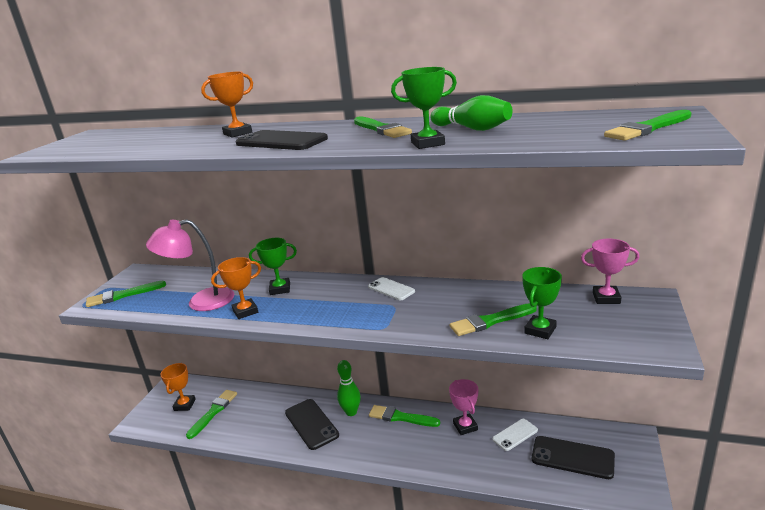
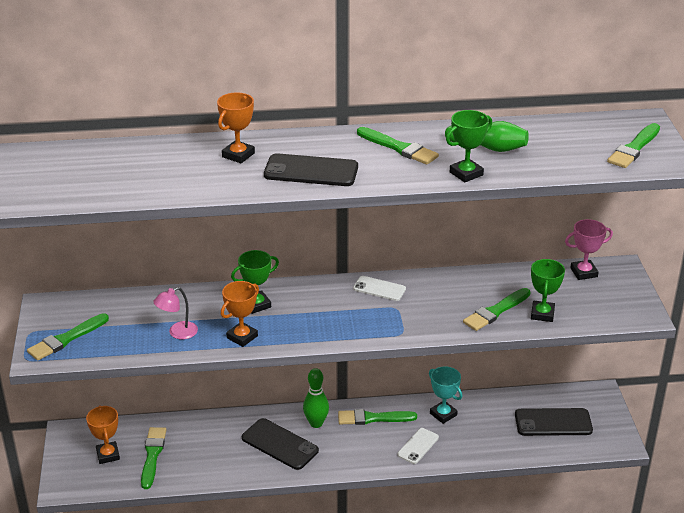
camera: 25 degrees left, 10 degrees up
pink lamp [146,219,234,311] -> pink lamp [153,287,198,339], size x0.56
pink trophy [449,379,478,435] -> turquoise trophy [429,366,462,424]
white phone [492,419,538,451] -> white phone moved to [397,428,439,464]

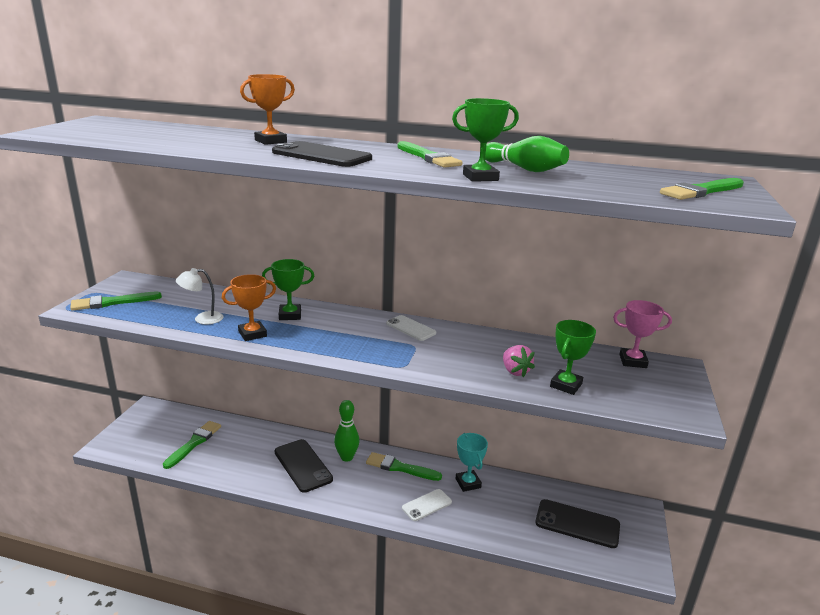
camera: 20 degrees right, 10 degrees down
orange trophy [86,405,120,464] -> none
pink lamp [153,287,198,339] -> white lamp [176,268,224,325]
green brush [463,288,531,331] -> pink strawberry [503,345,535,377]

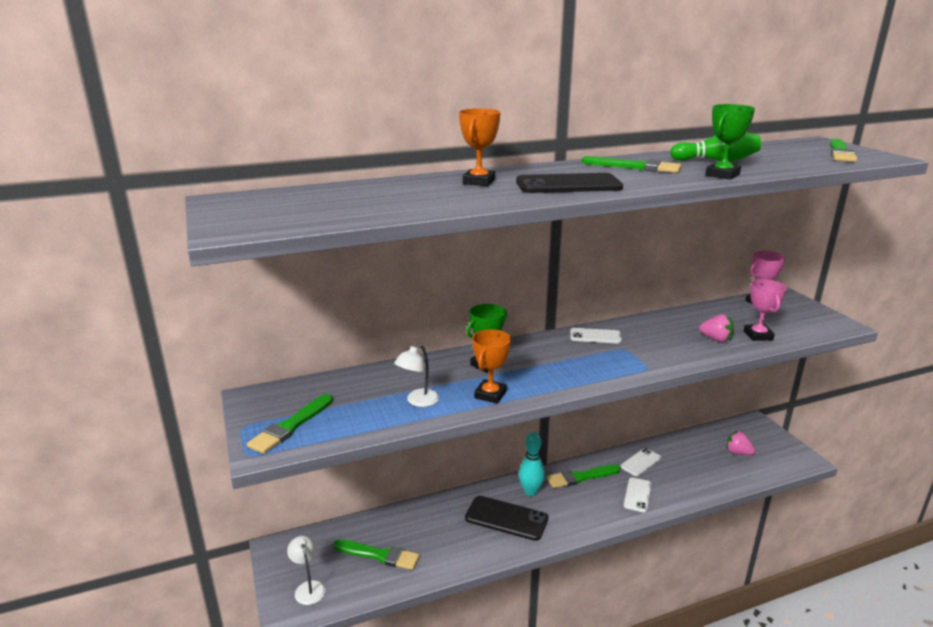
camera: 35 degrees left, 0 degrees up
green brush [163,421,221,469] -> green brush turned 120 degrees clockwise [333,540,420,570]
green bowling pin [334,400,359,462] -> turquoise bowling pin [519,432,545,496]
turquoise trophy [456,433,488,492] -> white phone [621,448,661,476]
black phone [535,499,620,548] -> pink strawberry [726,431,756,455]
green trophy [550,320,596,395] -> pink trophy [744,279,787,341]
none -> white lamp [287,535,326,605]

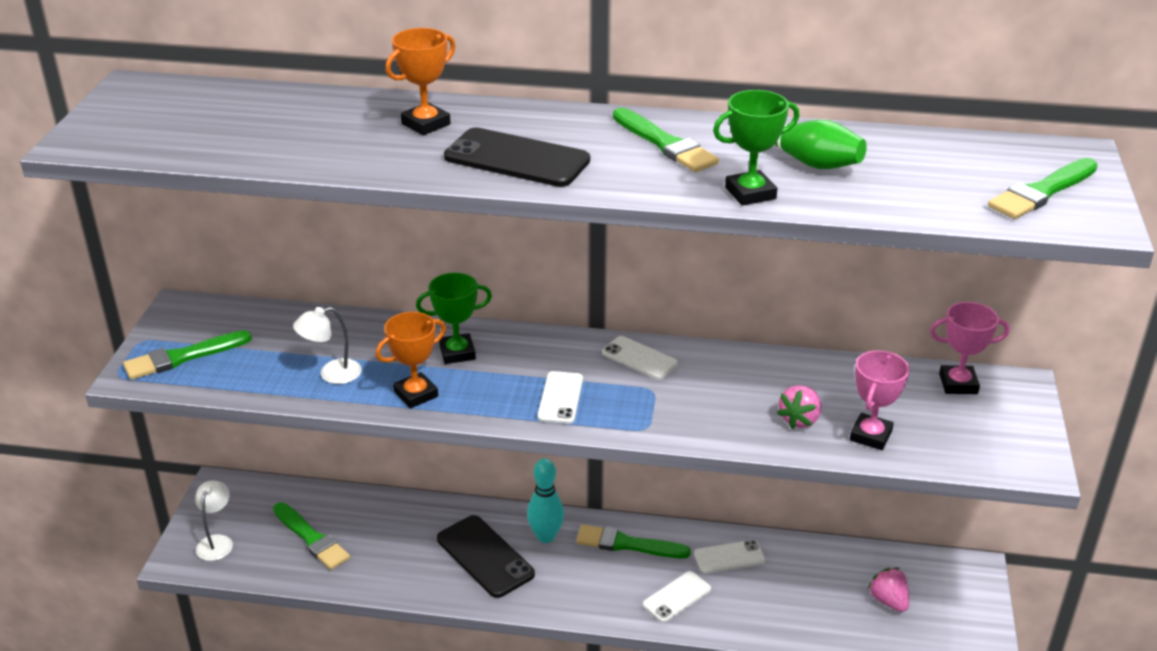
camera: 30 degrees right, 10 degrees up
pink strawberry [699,314,734,342] -> pink strawberry turned 60 degrees clockwise [777,385,821,429]
none -> white phone [537,371,583,424]

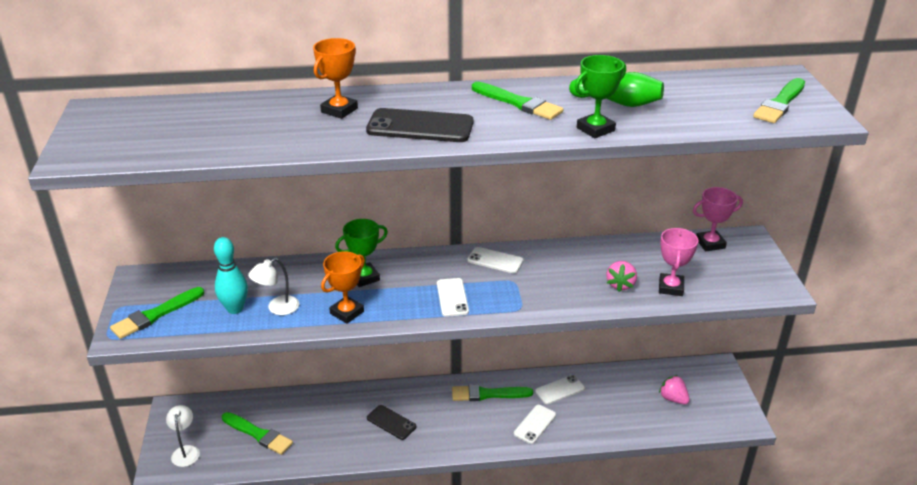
camera: 15 degrees left, 0 degrees up
black phone [437,515,535,598] -> black phone [367,405,416,440], size x0.62
turquoise bowling pin [527,458,564,543] -> turquoise bowling pin moved to [214,237,248,314]

